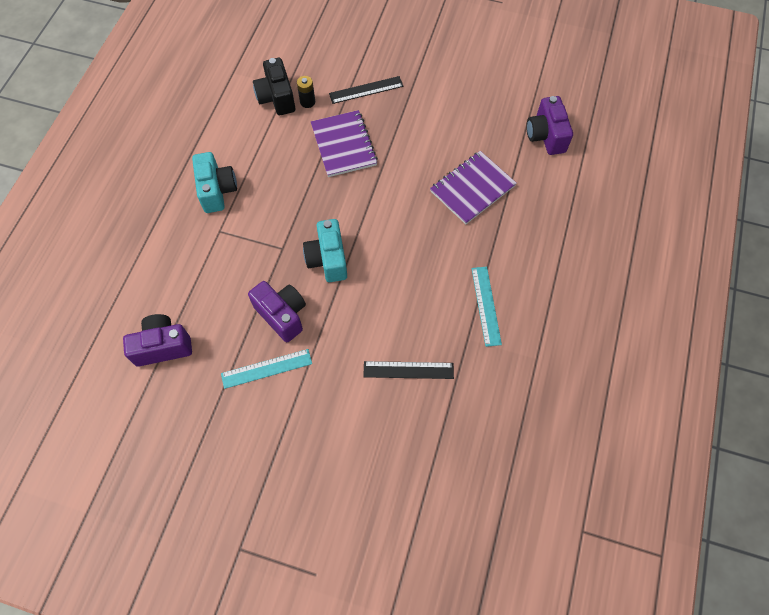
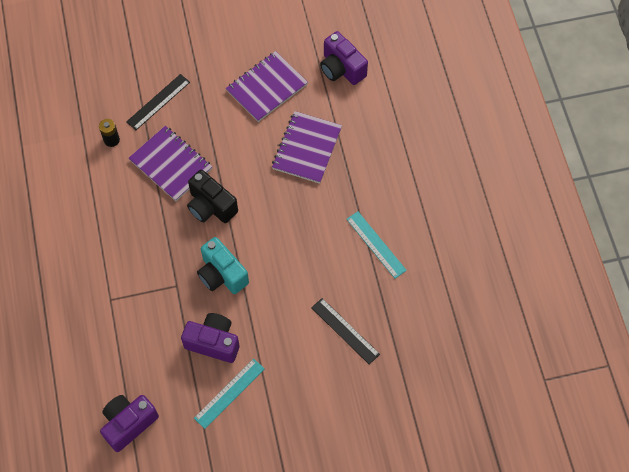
camera: 30 degrees left, 0 degrees up
turquoise camera [192,152,237,213] -> none
black camera [253,58,295,115] -> black camera moved to [187,170,238,223]
black ruler [363,361,454,379] -> black ruler turned 75 degrees clockwise [311,298,380,365]
none -> purple notebook [226,51,308,122]

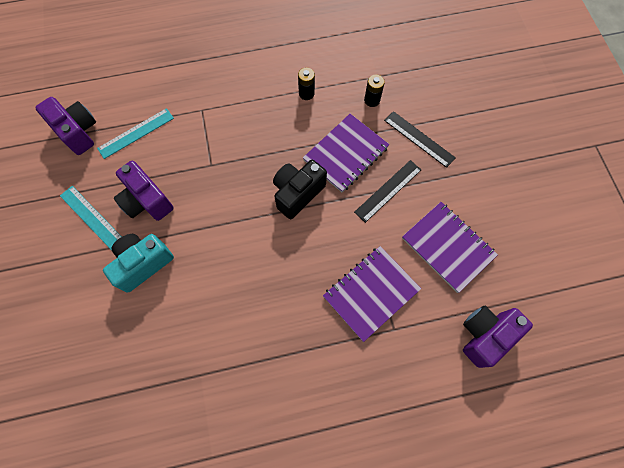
camera: 90 degrees right, 5 degrees up
purple camera [181,313,240,363] -> purple camera turned 120 degrees clockwise [114,161,174,221]
turquoise camera [197,237,249,294] -> turquoise camera moved to [103,234,174,292]
purple notebook [272,111,342,184] -> purple notebook turned 60 degrees counterclockwise [323,246,421,342]
black ruler [311,298,380,365] -> black ruler moved to [354,160,421,223]
turquoise ruler [346,212,407,278] -> turquoise ruler moved to [97,108,174,159]
none -> black battery [298,68,315,100]

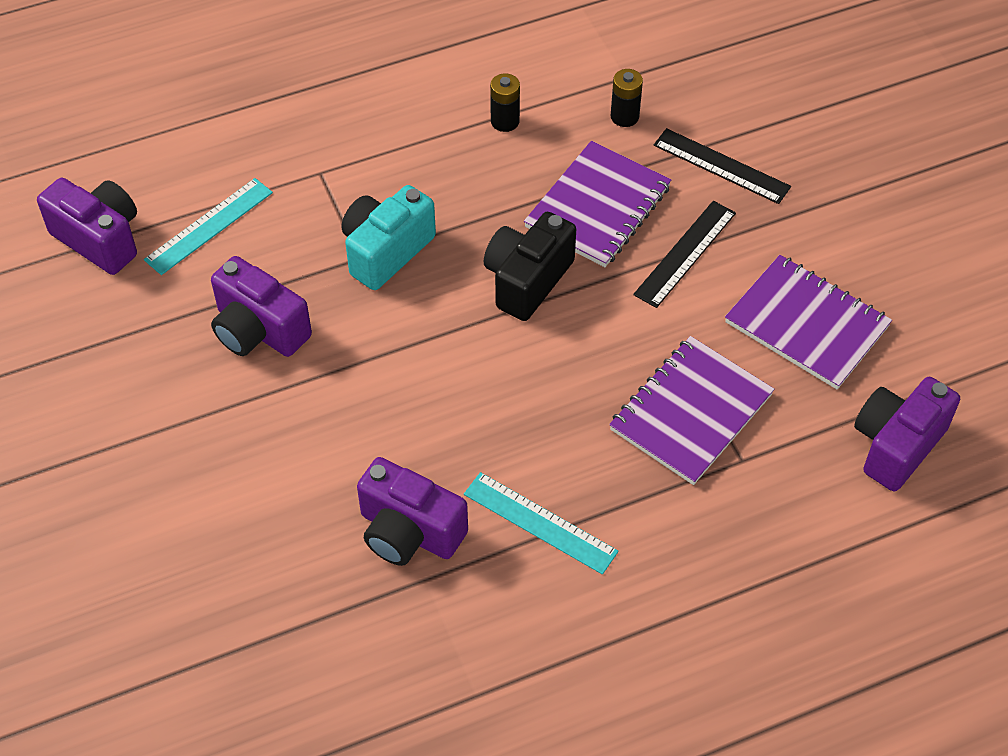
camera: 10 degrees left, 15 degrees down
turquoise ruler [60,186,122,250] -> turquoise ruler moved to [464,472,619,574]
turquoise camera [103,234,174,292] -> turquoise camera moved to [342,185,436,290]
none -> purple camera [357,457,468,566]

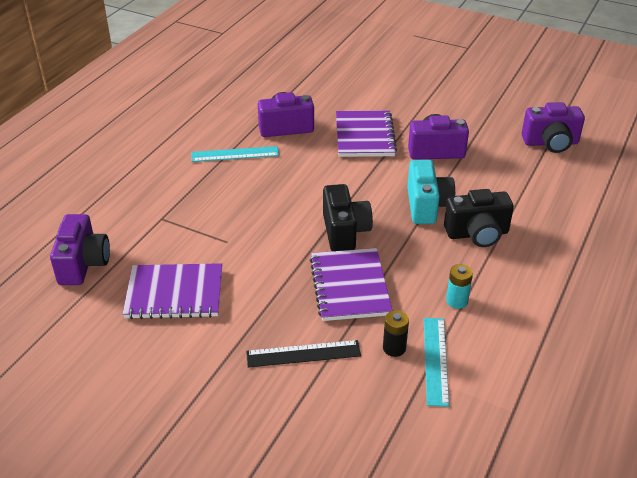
camera: 140 degrees right, 15 degrees down
turquoise ruler [144,178,273,275] -> turquoise ruler moved to [424,318,449,407]
black battery [490,73,520,132] -> turquoise battery [446,264,473,309]
purple notebook [609,336,774,485] -> purple notebook moved to [336,110,397,157]
black ruler [633,201,736,308] -> none
none -> black camera [444,189,514,247]

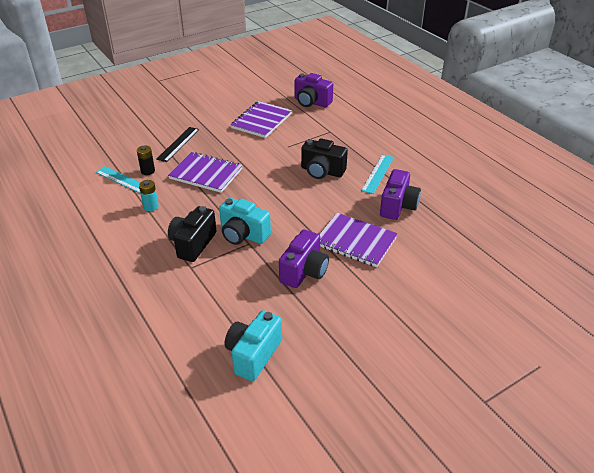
camera: 120 degrees right, 0 degrees up
black camera [323,184,373,251] -> black camera moved to [301,138,348,179]
purple camera [522,102,585,153] -> turquoise camera [225,310,282,381]

